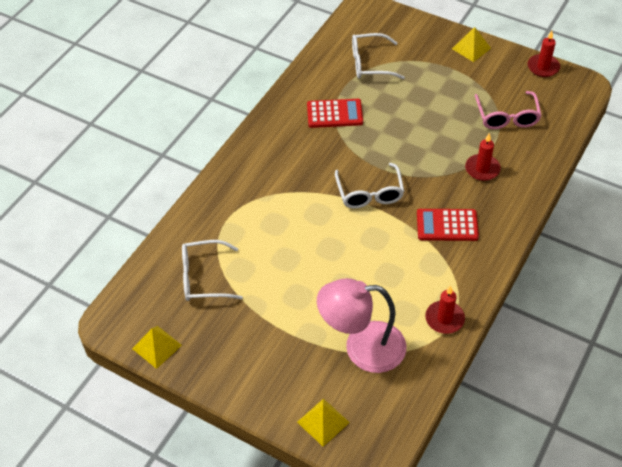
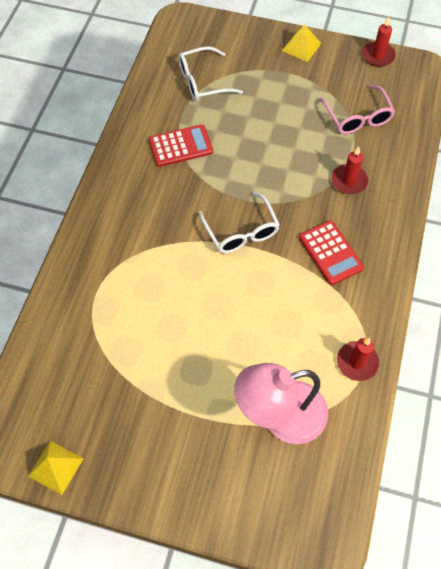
camera: 15 degrees left, 10 degrees up
white glasses [182,240,243,301] -> none
yellow pyramid [297,399,350,447] -> none
red calculator [417,209,479,241] -> red calculator turned 105 degrees counterclockwise [299,221,364,285]

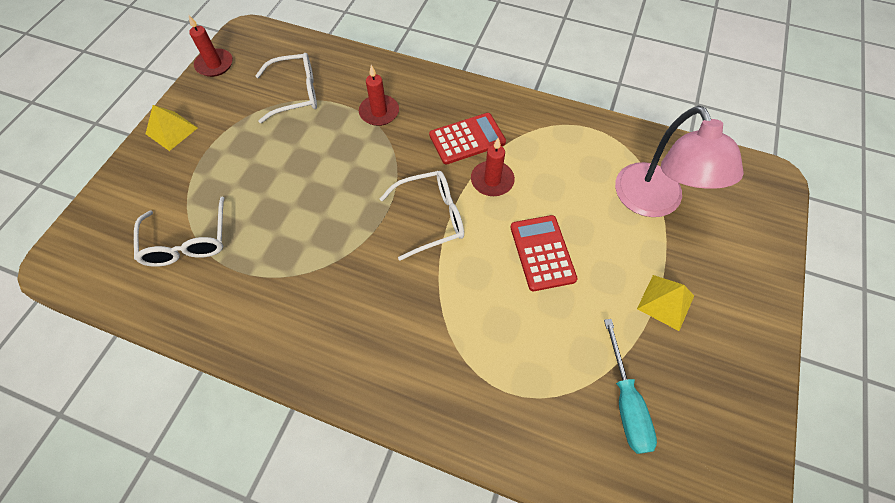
camera: 85 degrees left, 0 degrees up
yellow pyramid [28,441,84,495] -> yellow pyramid moved to [637,275,694,331]
red calculator [149,124,213,167] -> red calculator moved to [510,215,578,291]
pink glasses [319,85,395,134] -> white glasses [255,53,317,123]
red candle [337,338,379,381] -> red candle moved to [471,138,515,196]
none -> turquoise screwdriver [604,319,657,454]

